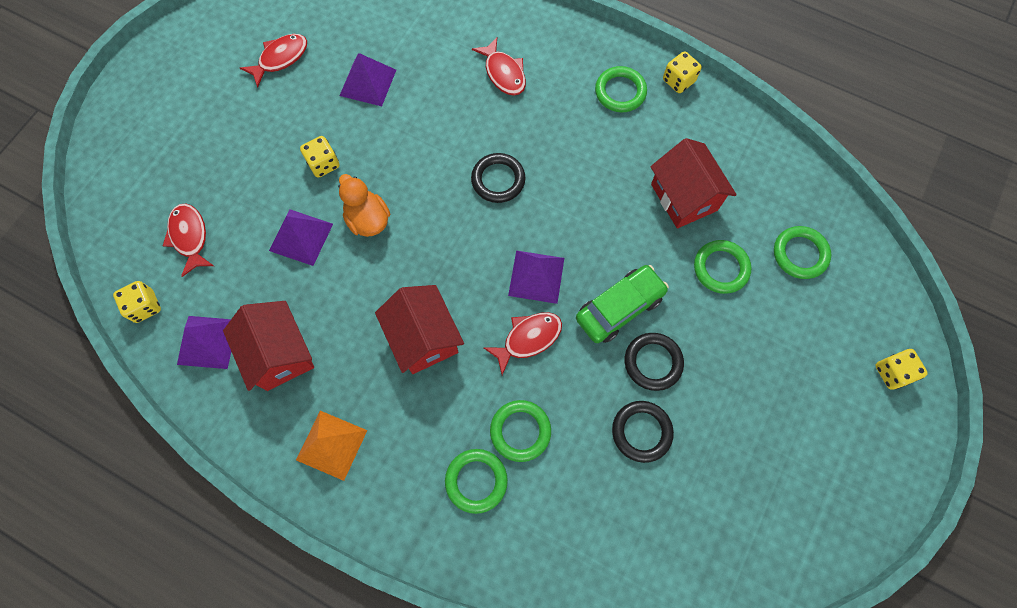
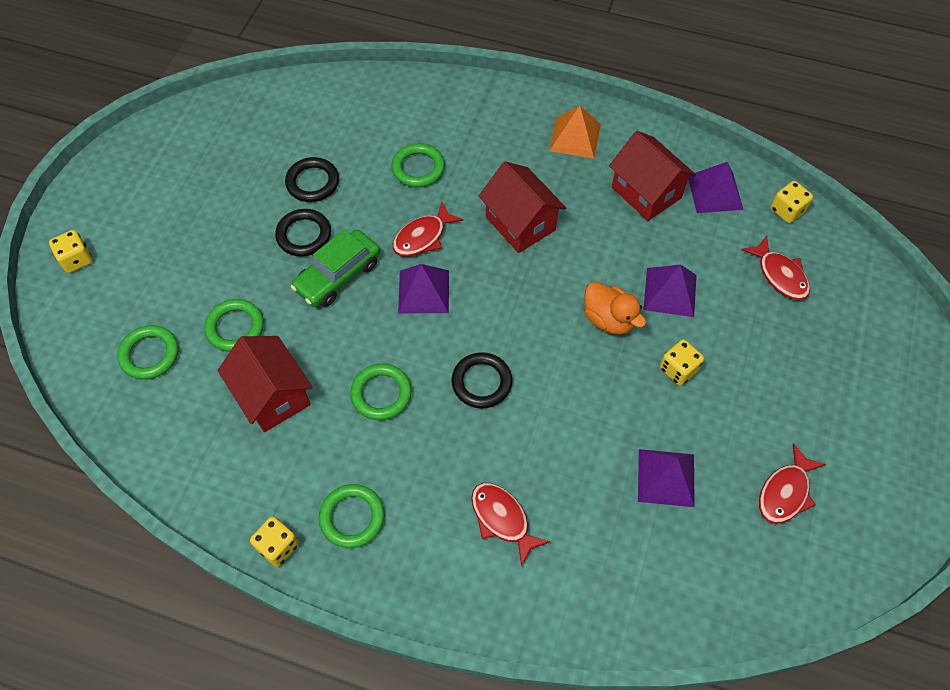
camera: 170 degrees right, 10 degrees down
green ring [445,449,508,514] -> green ring moved to [350,364,412,420]

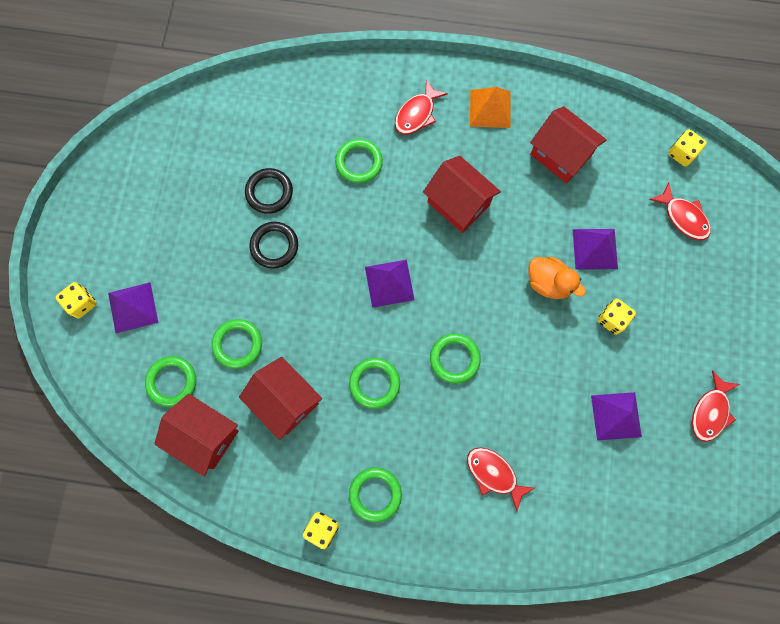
camera: 10 degrees left, 15 degrees up
green car [291,229,380,307] -> none
red fish [393,202,463,257] -> red fish moved to [395,80,448,135]
black ring [452,352,512,408] -> green ring [430,333,481,384]
purple pyramid [688,162,743,213] -> purple pyramid moved to [108,282,158,333]
none -> red house [154,394,239,477]

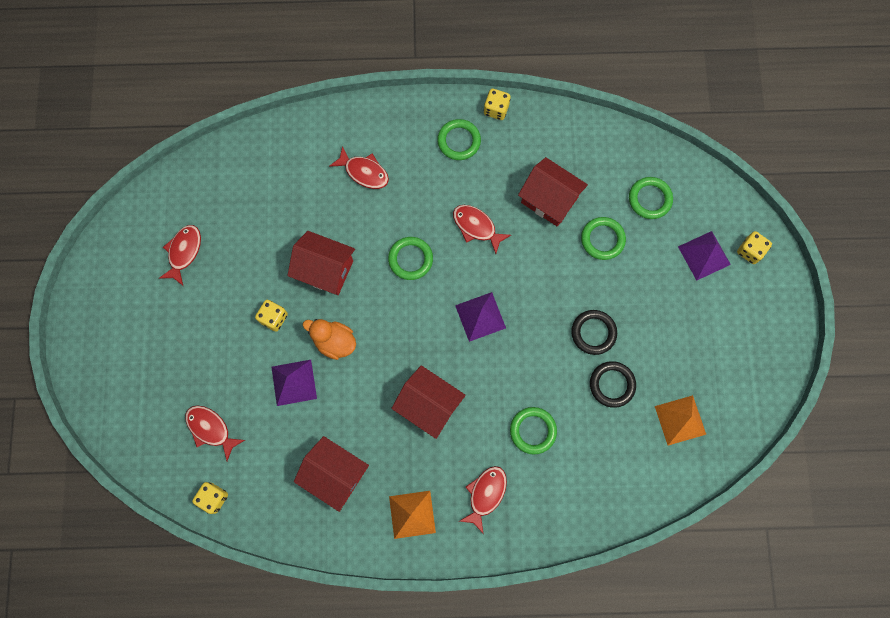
camera: 170 degrees right, 0 degrees up
red house [154,394,239,477] -> red house moved to [287,231,355,295]
green ring [349,358,400,409] -> red fish [453,205,511,254]
purple pyramid [591,392,642,440] -> none
none -> orange pyramid [655,395,706,445]

